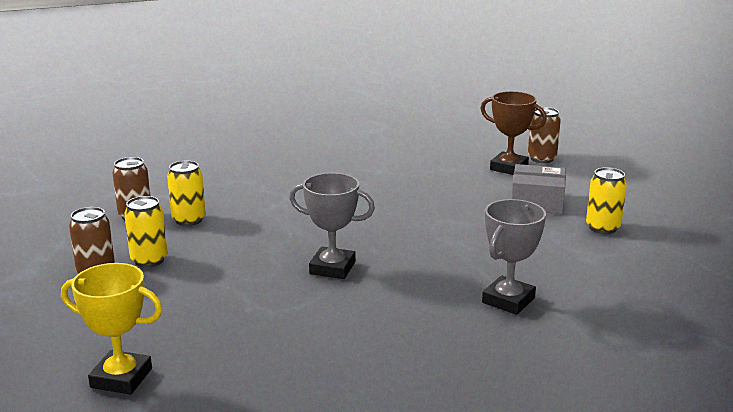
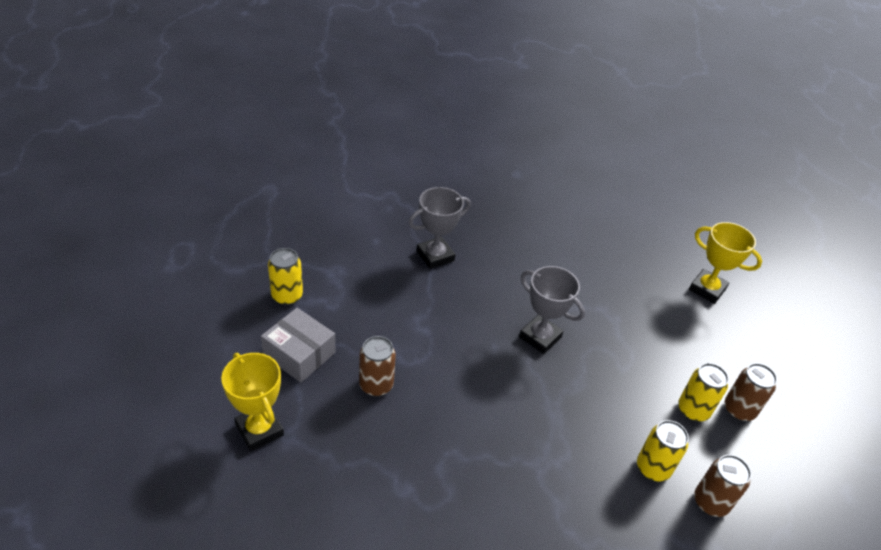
camera: 160 degrees left, 20 degrees up
brown trophy [480,91,547,175] -> yellow trophy [221,353,284,451]
brown can [528,107,561,163] -> brown can moved to [359,336,396,397]

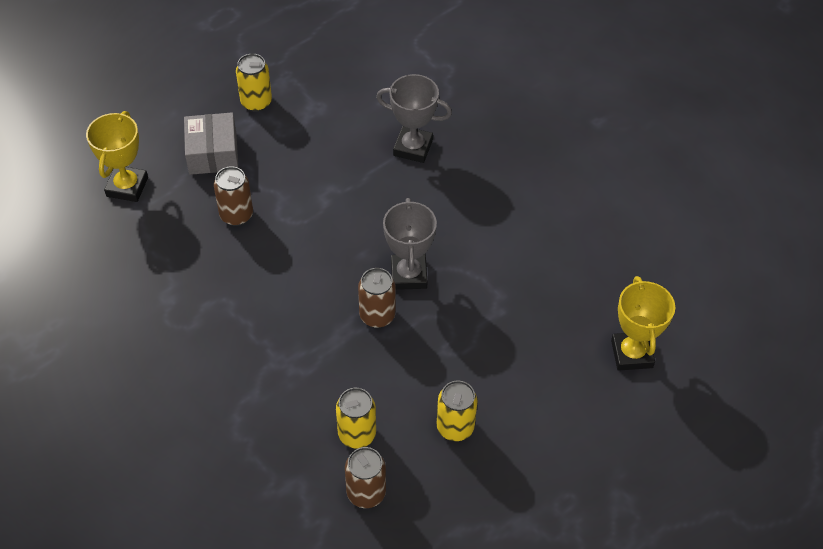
camera: 50 degrees right, 10 degrees up
brown can [724,363,777,421] -> brown can moved to [358,268,395,328]

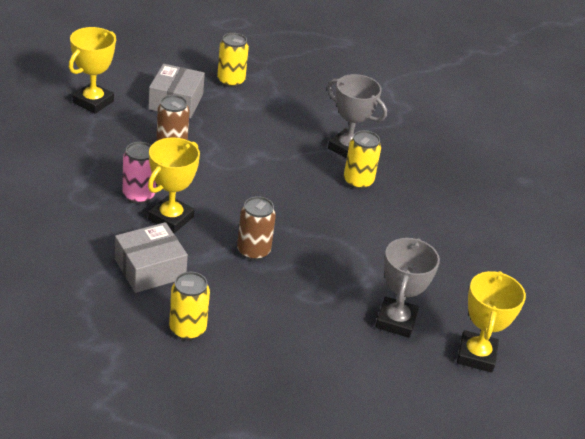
camera: 15 degrees right, 15 degrees down
brown can [345,447,386,508] -> none
grey trophy [383,198,437,290] -> grey trophy moved to [375,238,440,338]
yellow can [437,380,478,441] -> yellow can moved to [344,130,381,190]
none -> grey box [115,222,188,293]
none -> pink can [123,142,156,204]
none -> yellow trophy [148,137,200,233]

